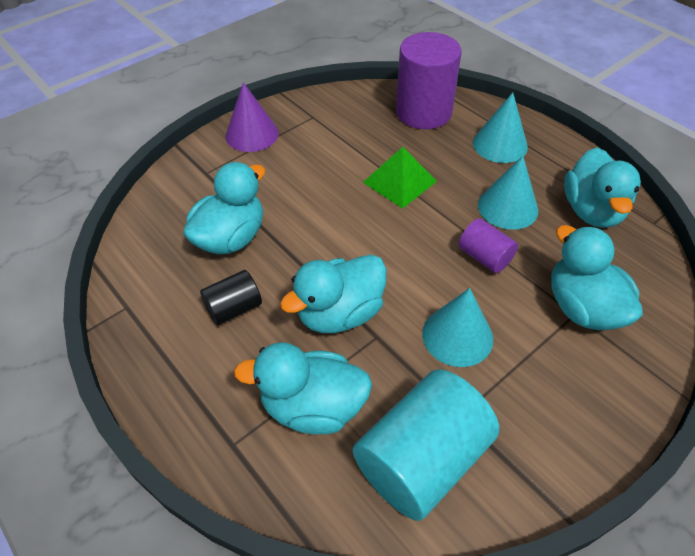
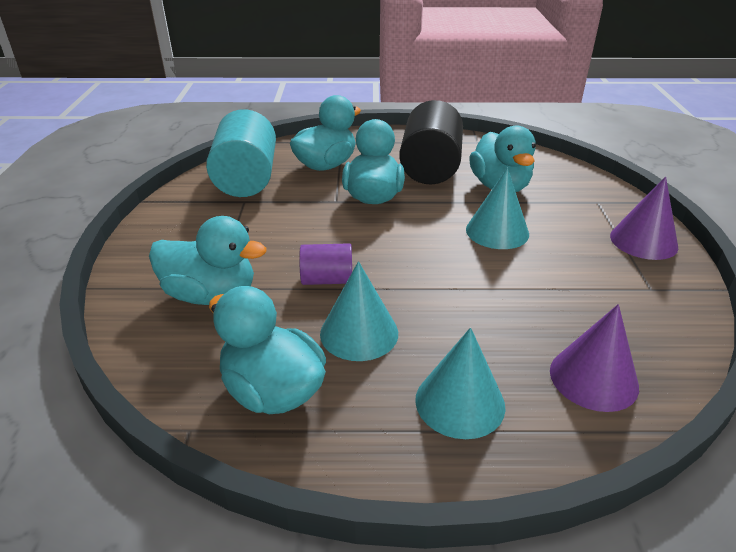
camera: 130 degrees right, 15 degrees down
black cylinder [200,270,262,325] -> black cylinder [399,100,463,185], size x1.94
green pyramid [363,147,437,209] -> none
purple cylinder [396,32,462,129] -> purple cone [550,304,639,412]
turquoise cone [422,288,493,367] -> turquoise cone moved to [466,168,529,249]

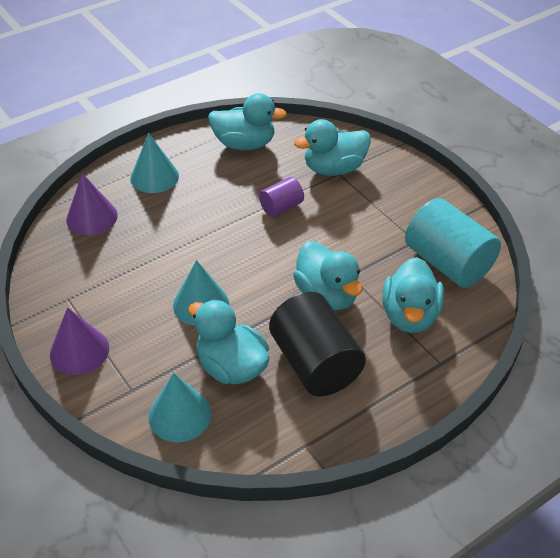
camera: 145 degrees right, 10 degrees up
turquoise cone [320,261,398,361] -> turquoise cone moved to [149,373,211,442]

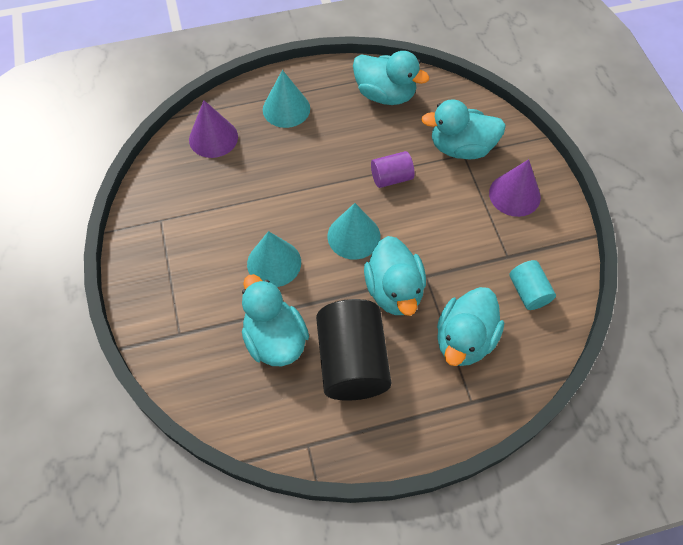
camera: 20 degrees right, 15 degrees up
purple cone [50,307,109,375] -> purple cone moved to [489,159,541,217]
turquoise cone [149,373,211,442] -> turquoise cone moved to [328,203,380,260]
turquoise cylinder [405,198,501,288] -> turquoise cylinder [509,260,556,310], size x0.52

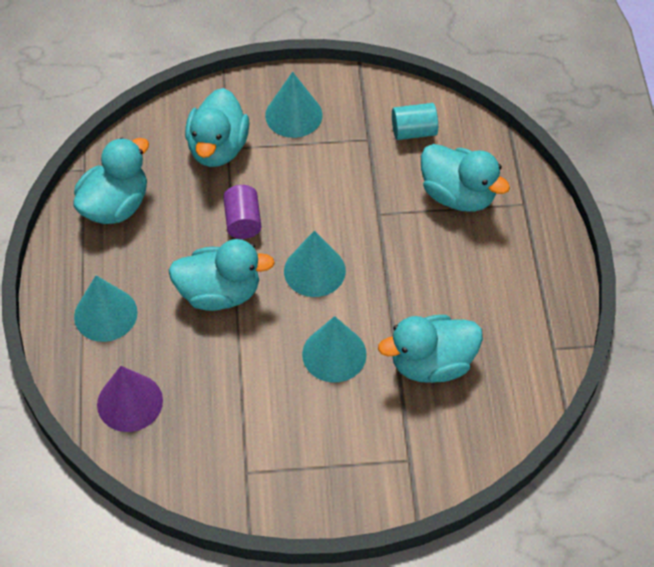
camera: 80 degrees left, 5 degrees down
black cylinder [316,299,391,401] -> none
turquoise duck [364,236,426,316] -> turquoise duck moved to [168,239,275,311]
purple cone [489,159,541,217] -> turquoise cone [265,72,323,138]

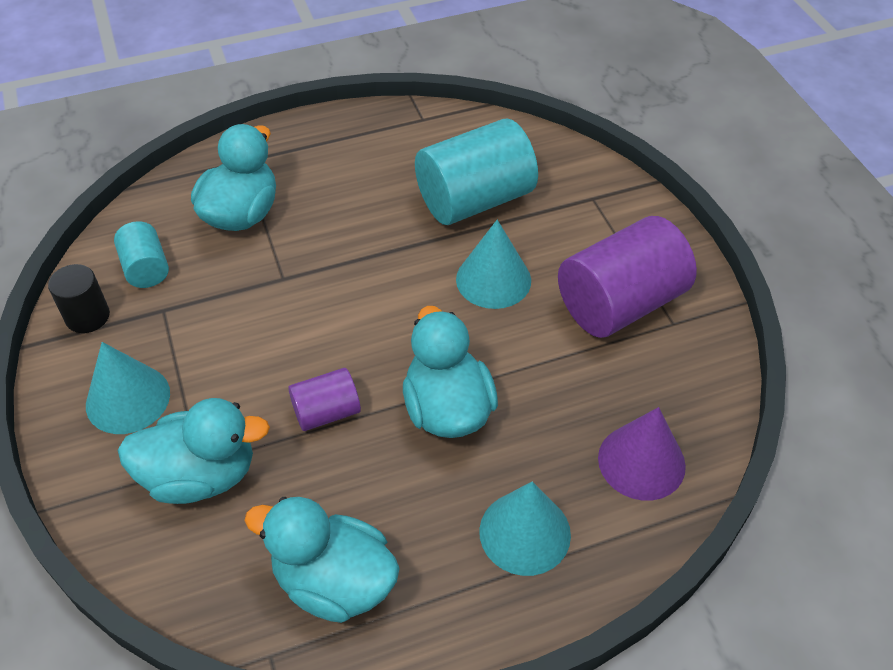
camera: 105 degrees left, 5 degrees down
turquoise cone [284,231,346,297] -> none
turquoise duck [378,315,483,383] -> turquoise cylinder [415,119,538,225]
none -> black cylinder [48,264,110,333]
none -> purple cylinder [558,216,697,338]

